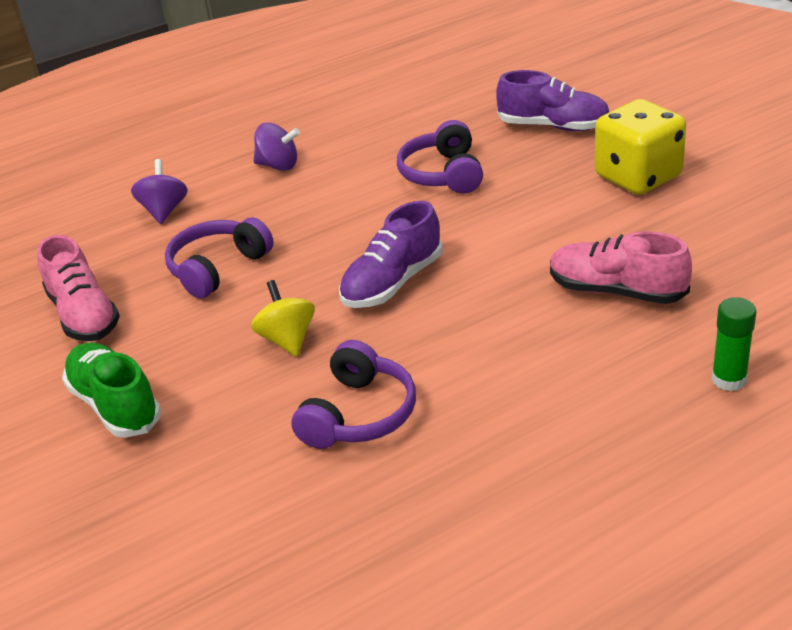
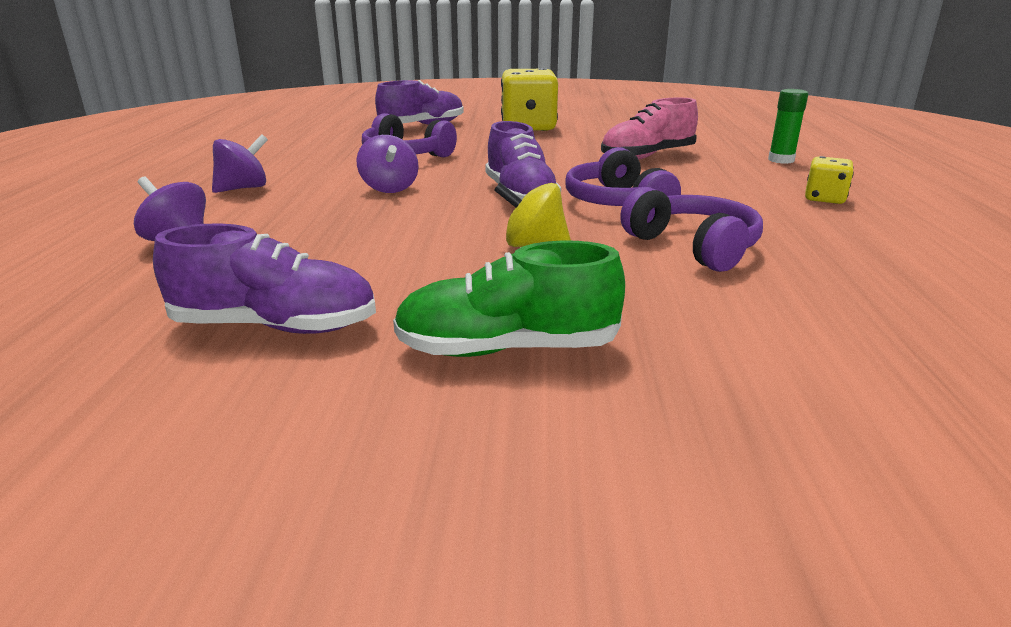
camera: 60 degrees left, 10 degrees down
pink shoe [37,235,120,341] -> purple shoe [153,224,376,334]
purple headphones [165,217,274,298] -> purple headphones moved to [565,147,681,206]
none -> purple spinning top [356,135,419,193]
none -> yellow dice [805,156,854,204]

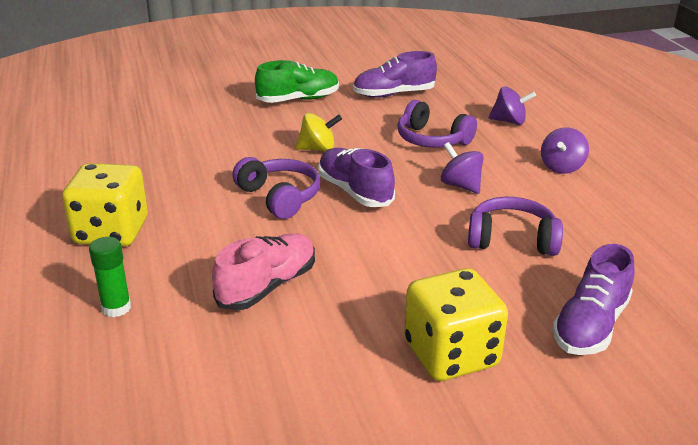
camera: 160 degrees right, 5 degrees up
purple headphones [620,187,763,272] -> purple headphones moved to [397,100,477,148]
yellow dice [805,156,854,204] -> yellow dice [62,163,148,246], size x1.98

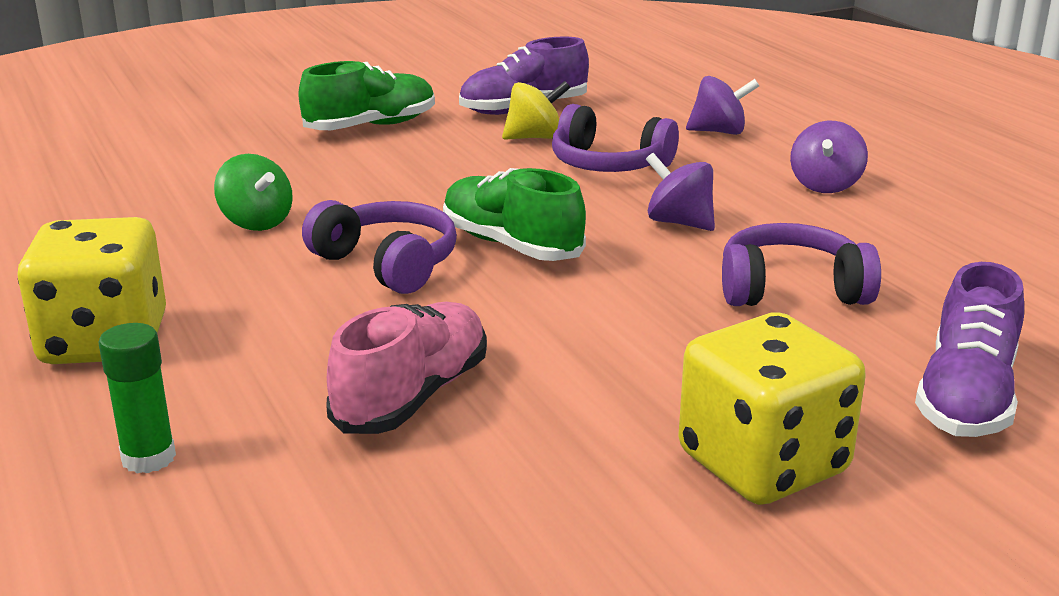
camera: 10 degrees left, 5 degrees down
yellow spinning top [296,113,342,151] -> yellow spinning top moved to [502,81,570,140]
purple shoe [318,148,395,207] -> green shoe [443,168,586,261]
none -> green spinning top [214,154,293,231]

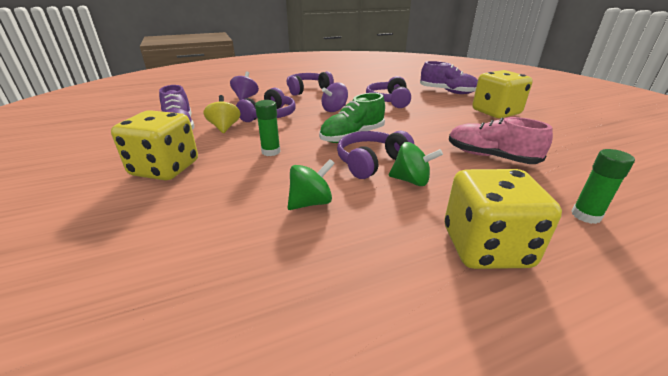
camera: 85 degrees left, 5 degrees up
green shoe [298,61,435,130] -> yellow dice [111,110,198,180]
purple spinning top [790,121,868,193] -> purple headphones [287,71,334,96]
none -> green glue stick [255,100,281,156]
none -> green spinning top [389,142,443,186]

